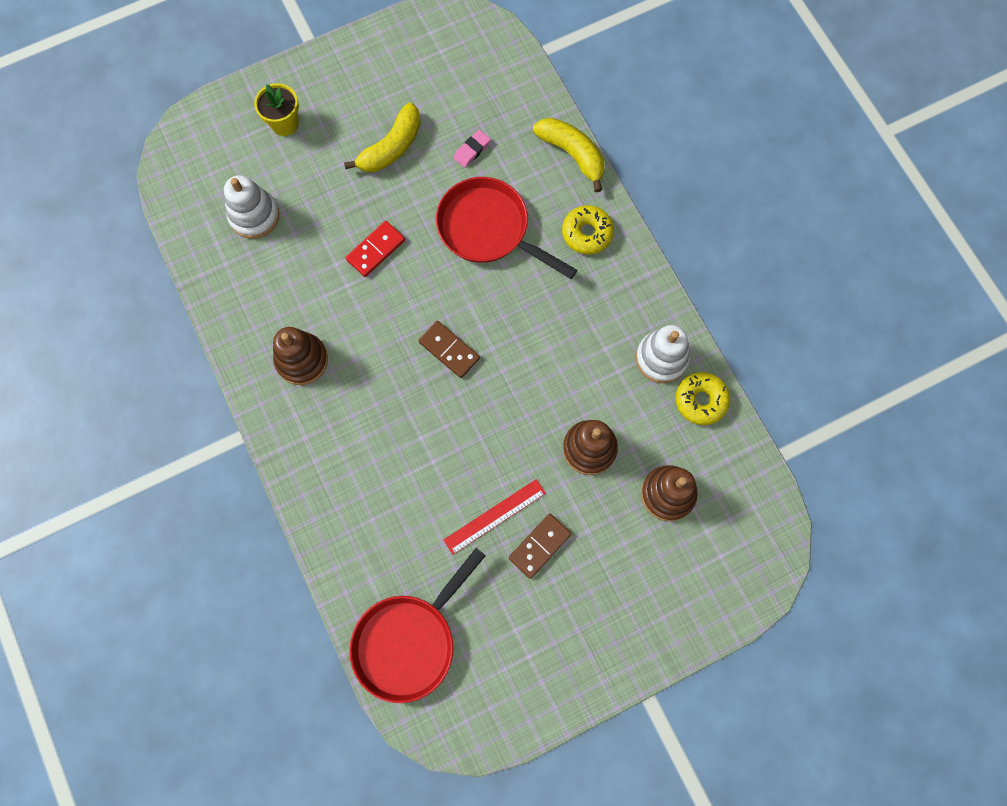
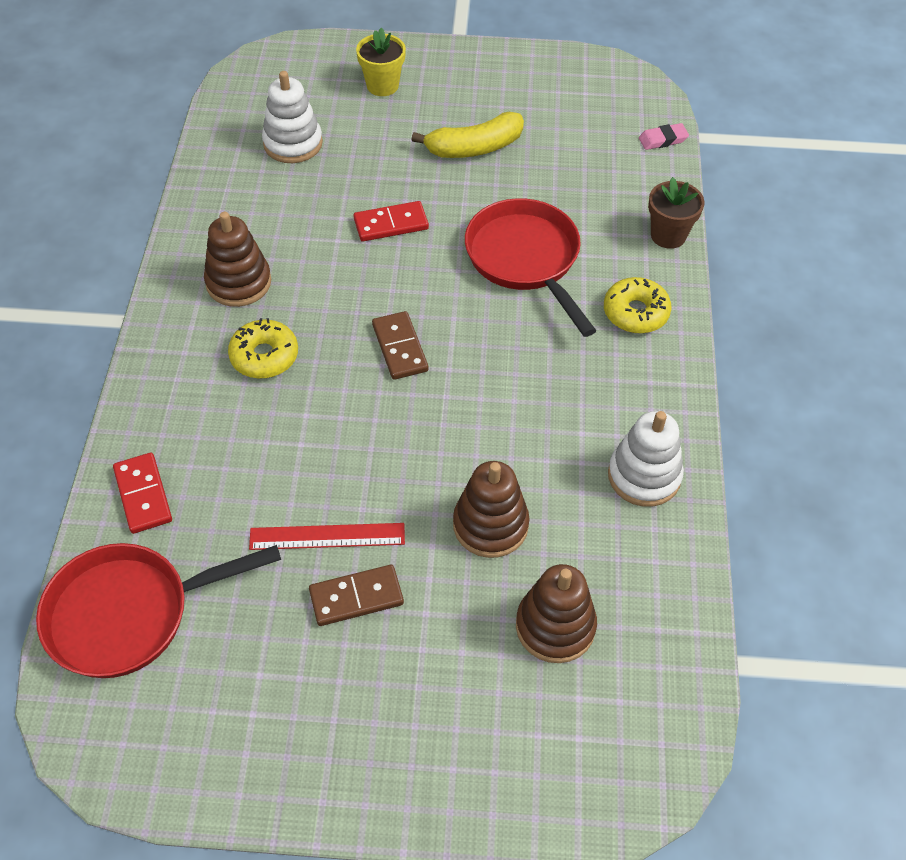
camera: 30 degrees right, 20 degrees down
pink eraser [453,130,491,168] -> pink eraser moved to [639,123,689,150]
yellow banana [533,118,605,192] -> brown flower pot [648,177,705,249]
yellow donut [676,372,730,425] -> yellow donut moved to [228,318,298,378]
none -> red domino [113,453,172,534]

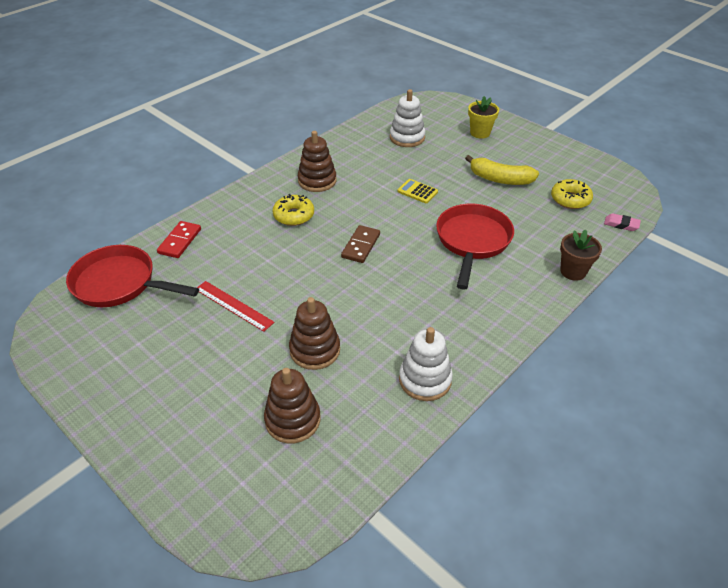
camera: 40 degrees right, 10 degrees down
brown domino [309,565,404,626] -> none
red domino [353,201,429,241] -> yellow calculator [397,179,438,203]
yellow donut [604,277,672,333] -> yellow donut moved to [551,179,593,209]

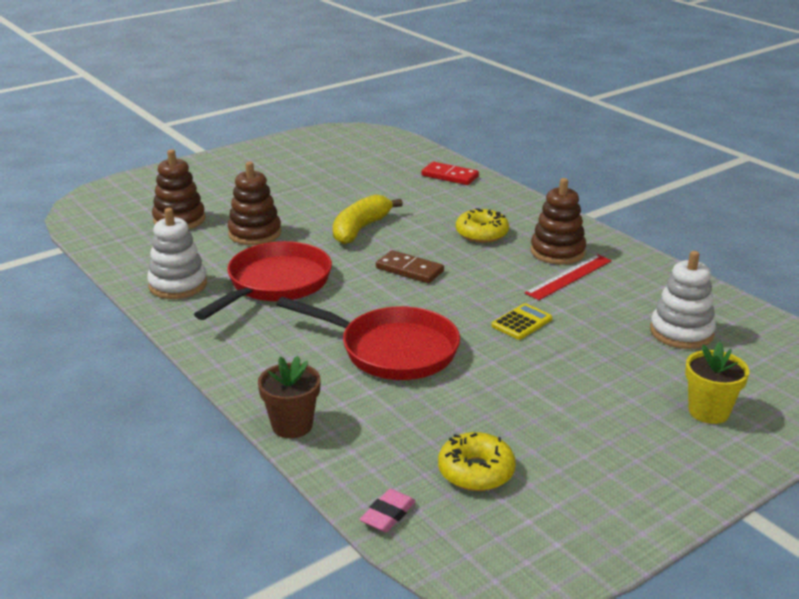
camera: 100 degrees right, 15 degrees down
red pan [66,245,199,307] -> red pan moved to [194,241,332,320]
red ruler [197,281,274,332] -> red ruler moved to [525,254,612,300]
yellow banana [465,155,539,185] -> yellow banana moved to [333,194,403,244]

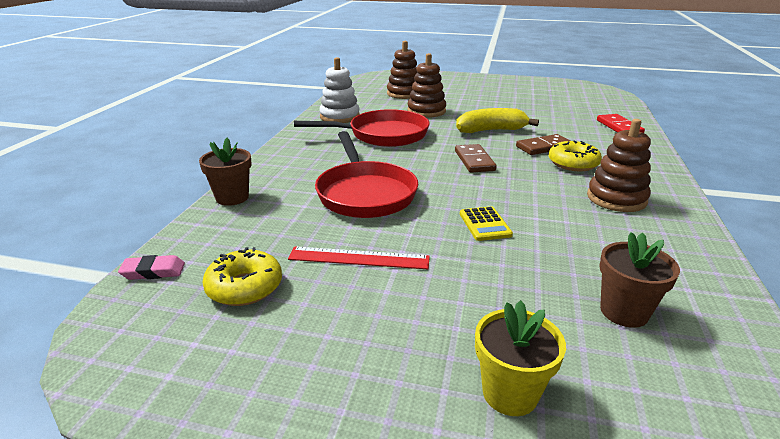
camera: 50 degrees right, 0 degrees up
yellow calculator [492,303,552,340] -> yellow calculator turned 75 degrees clockwise [460,206,513,241]
red ruler [525,254,612,300] -> red ruler moved to [288,247,430,269]
white stacking toy [650,251,716,349] -> brown flower pot [599,232,680,328]
none -> brown domino [516,134,570,155]

